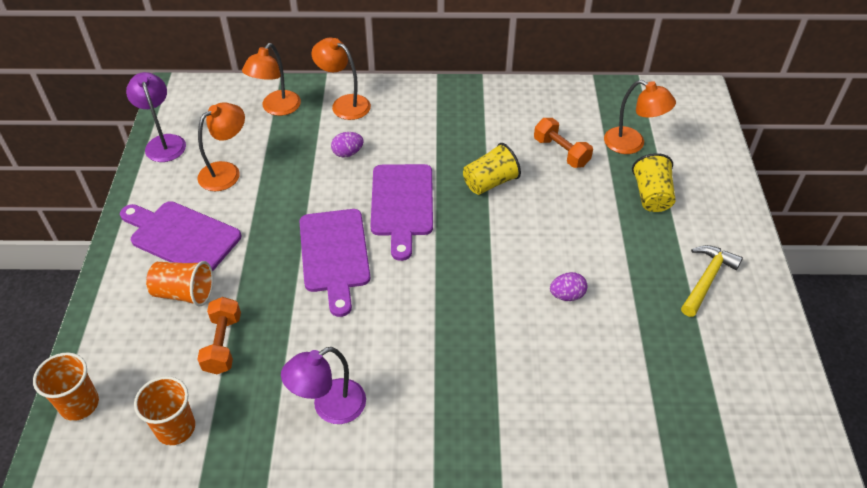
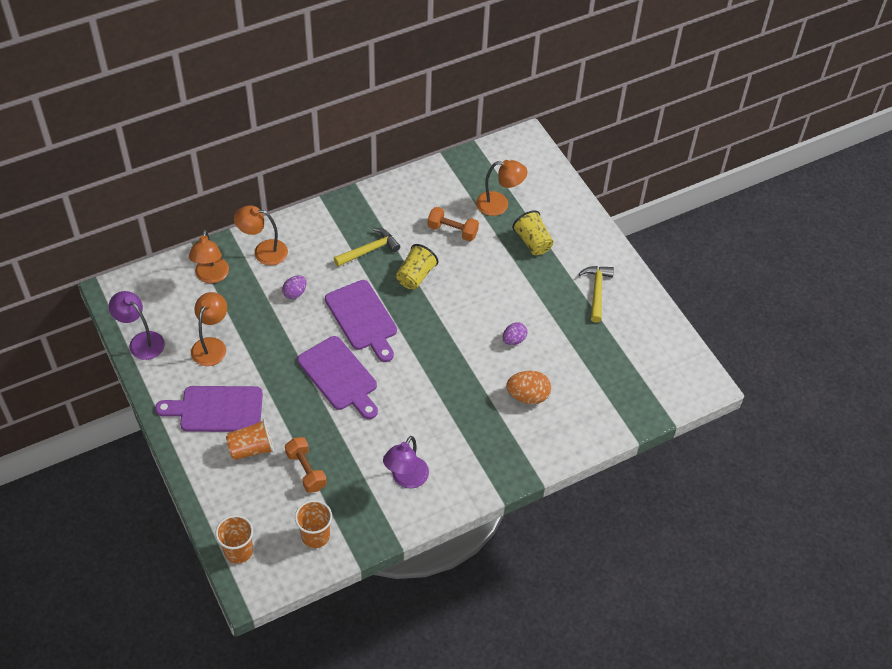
camera: 30 degrees left, 5 degrees up
none -> yellow hammer [334,228,400,267]
none -> orange egg [506,371,551,404]

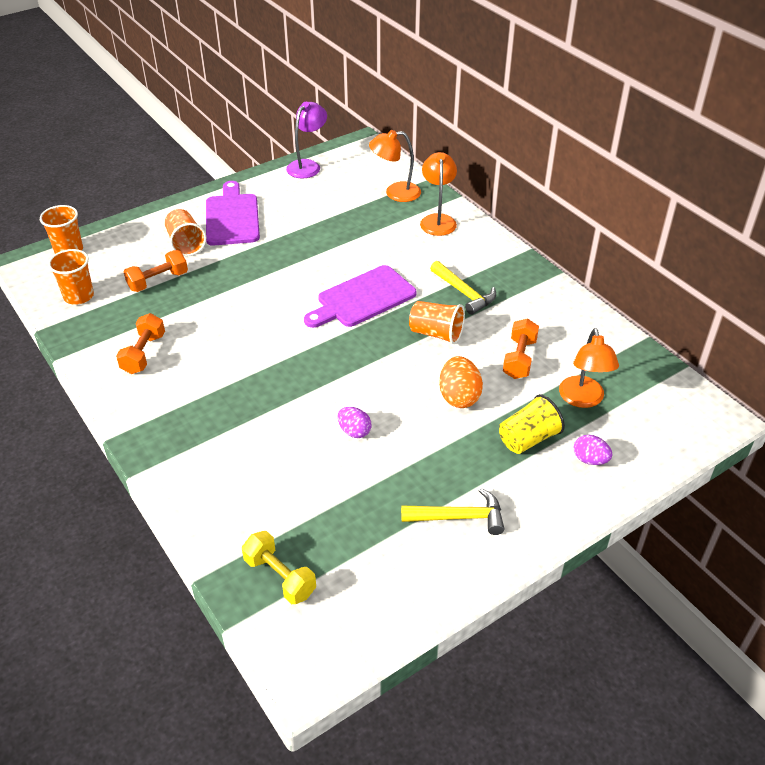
camera: 85 degrees right, 10 degrees down
orange lamp [191,292,227,366] -> none
purple egg [282,275,307,299] -> purple egg moved to [574,435,612,465]
purple cutting board [297,336,378,419] -> none
purple lamp [383,436,429,488] -> orange dumbbell [116,313,165,374]
yellow cup [396,244,439,290] -> orange cup [409,301,465,344]
orange egg [506,371,551,404] -> orange egg moved to [439,356,483,408]
none -> yellow dumbbell [242,531,316,604]

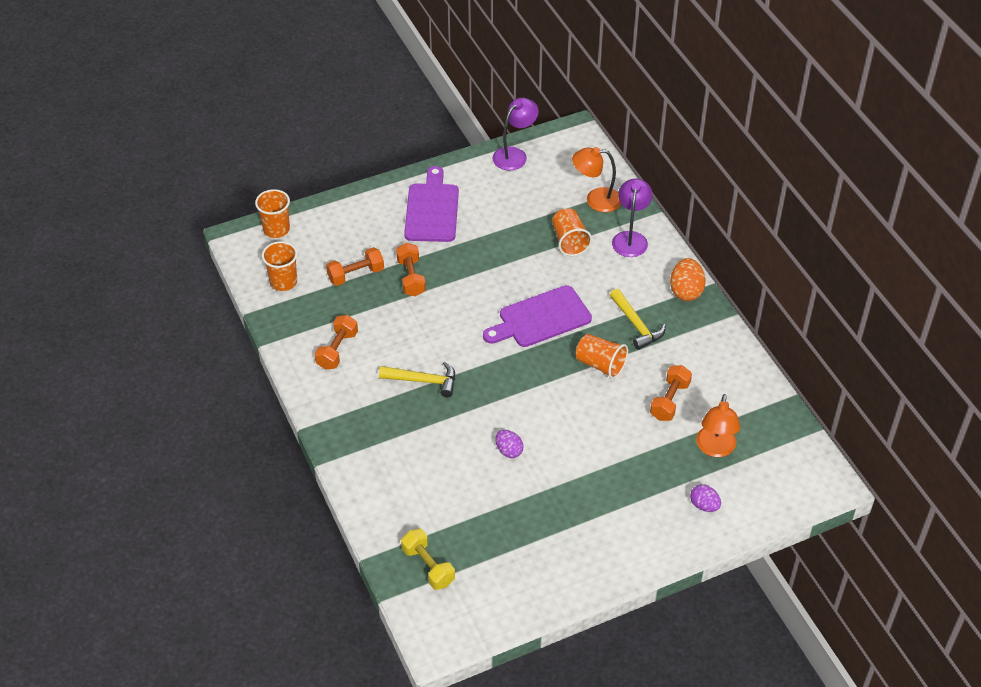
camera: 10 degrees right, 5 degrees up
orange cup [165,209,206,256] -> orange cup moved to [552,208,592,256]
yellow hammer [401,488,504,535] -> yellow hammer moved to [379,362,455,397]
orange lamp [420,152,457,236] -> purple lamp [612,179,653,257]
orange egg [439,356,483,408] -> orange egg moved to [670,258,705,301]
yellow cup [499,394,565,454] -> none
none -> orange dumbbell [396,243,426,296]

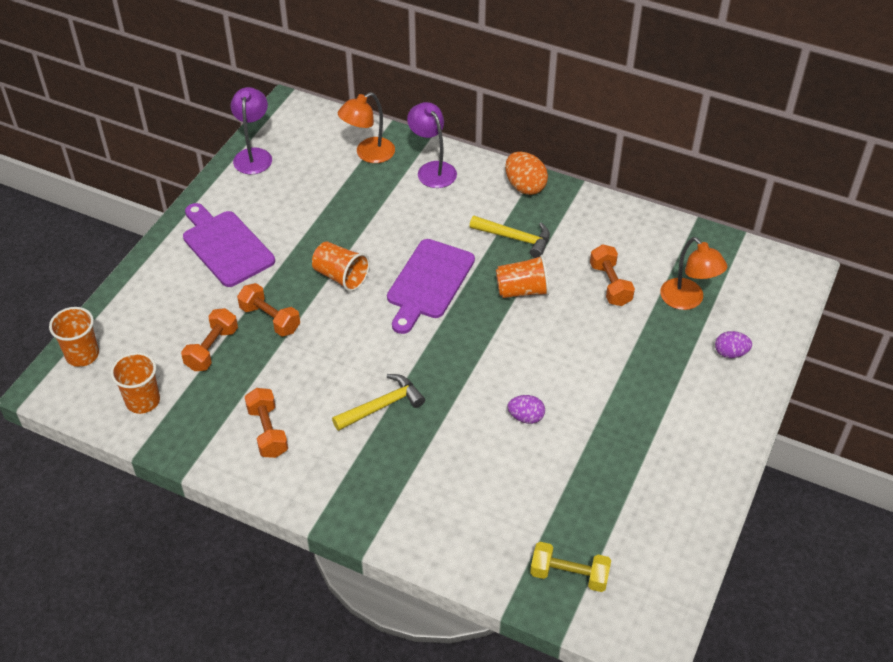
camera: 40 degrees left, 0 degrees up
orange cup [552,208,592,256] -> orange cup moved to [312,242,370,291]

